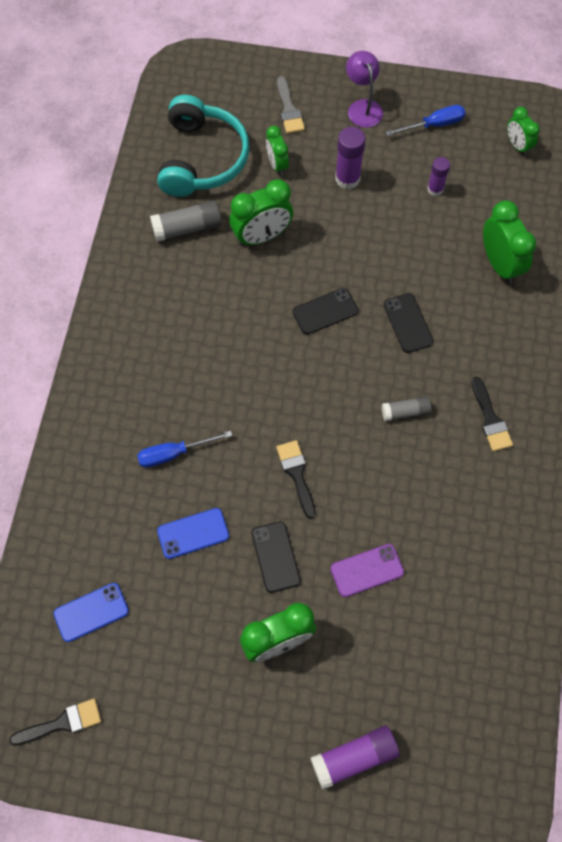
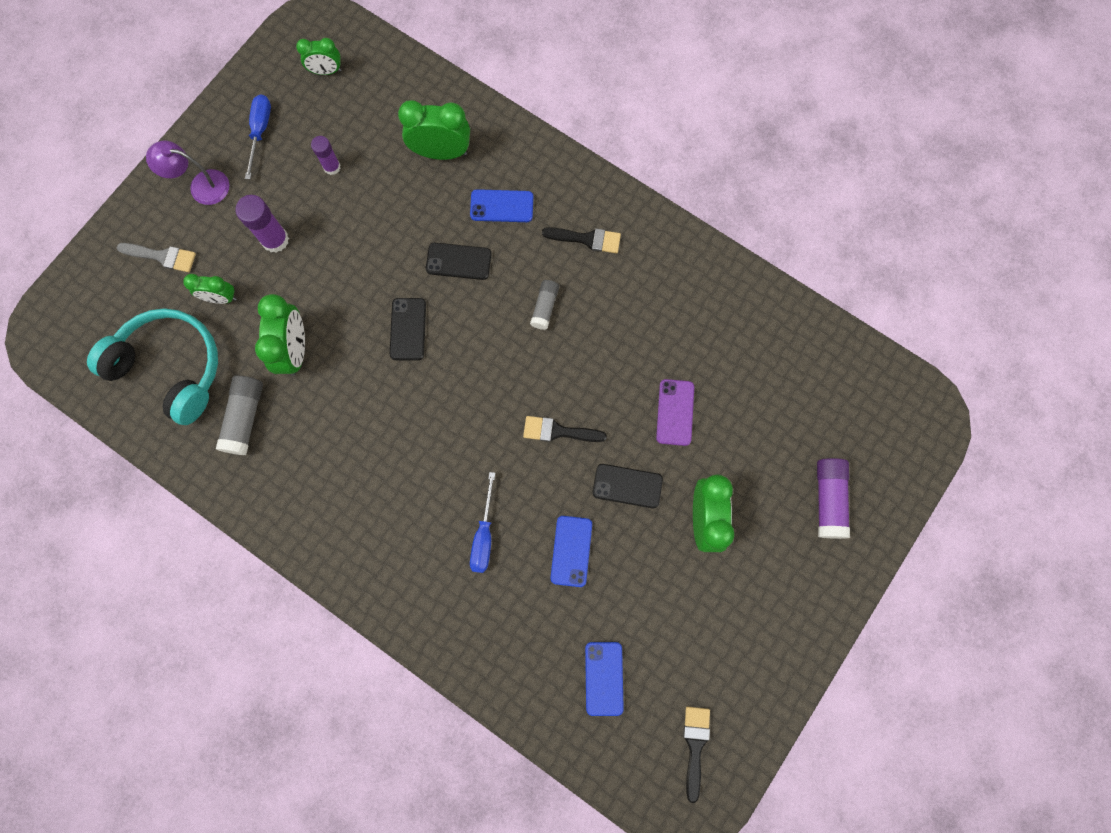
camera: 65 degrees left, 10 degrees up
none -> blue phone [470,189,533,222]

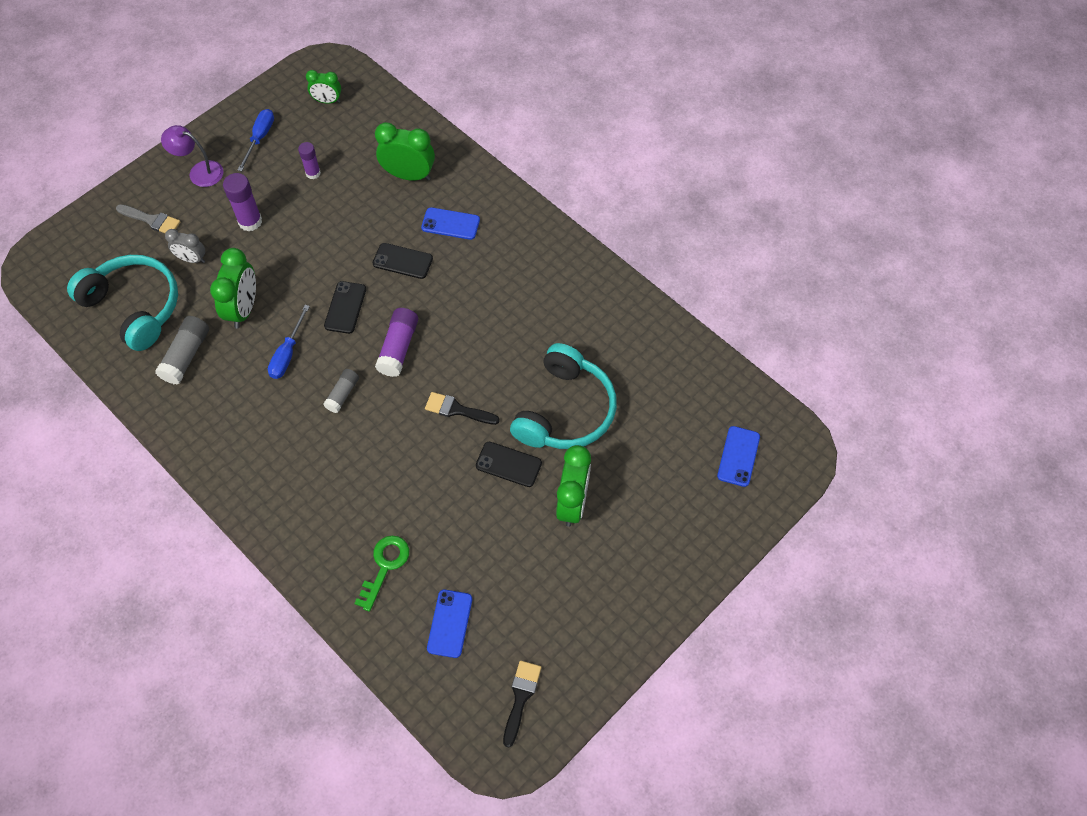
camera: 10 degrees right, 15 degrees down
green clock [183,274,237,304] -> grey clock [165,229,205,263]
blue screwdriver [470,472,495,573] -> blue screwdriver moved to [268,305,310,379]
grey glue stick [530,280,559,330] -> grey glue stick moved to [323,369,359,413]
black brush [542,227,621,254] -> none
blue phone [550,516,592,587] -> blue phone moved to [717,426,760,487]
purple phone [656,379,694,446] -> turquoise headphones [510,343,617,449]
purple glue stick [817,458,850,539] -> purple glue stick moved to [375,308,418,377]
none -> green key [354,536,409,612]

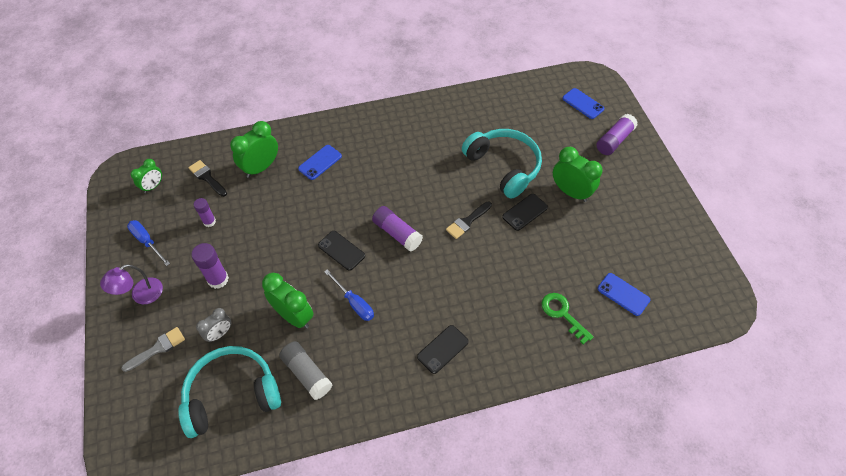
camera: 60 degrees left, 5 degrees down
grey glue stick [323,369,359,413] -> none
black phone [373,243,433,279] -> black phone moved to [417,325,469,374]
black brush [503,661,541,747] -> black brush moved to [188,160,227,197]
none -> purple glue stick [596,114,638,155]

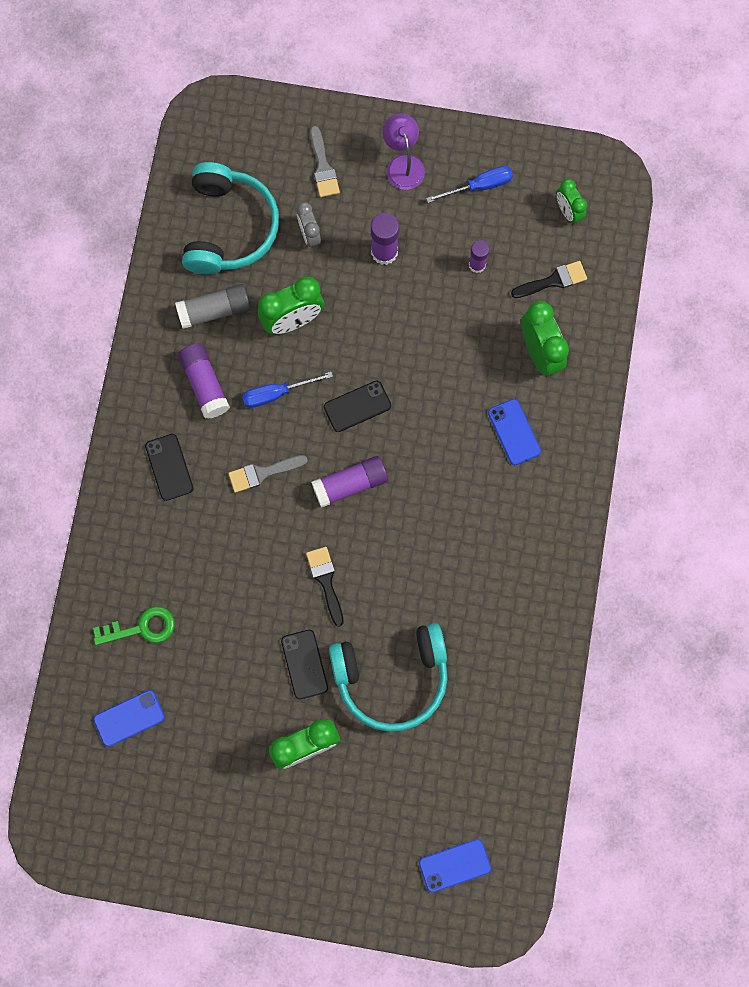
camera: 115 degrees right, 20 degrees up
purple glue stick [596,114,638,155] -> purple glue stick moved to [178,343,230,419]
none -> grey brush [228,455,308,493]

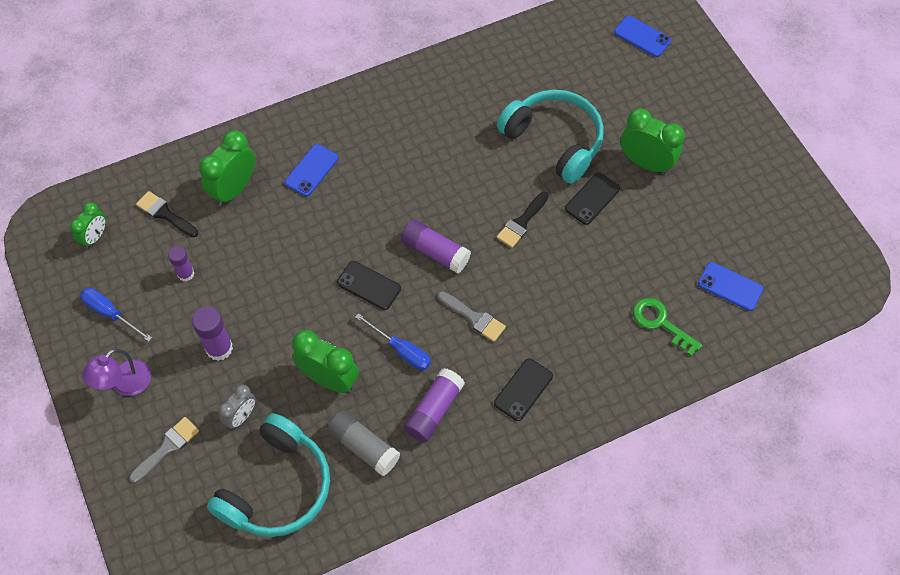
camera: 125 degrees left, 15 degrees down
turquoise headphones [182,162,279,274] -> turquoise headphones turned 150 degrees clockwise [207,413,330,537]

